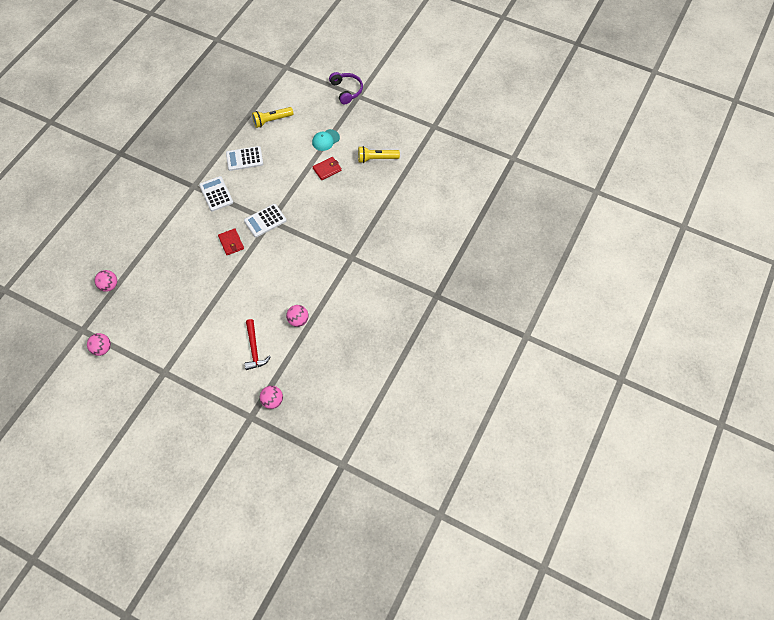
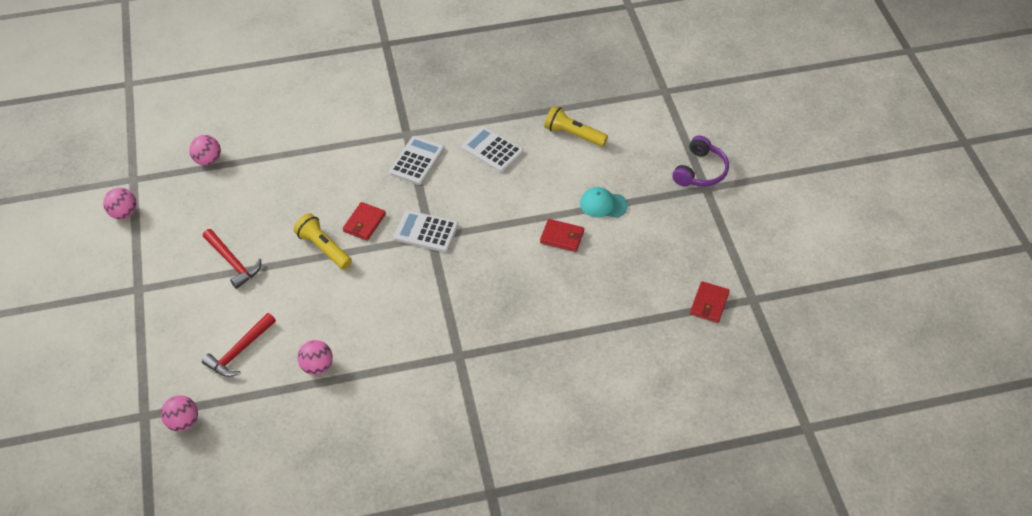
camera: 50 degrees right, 10 degrees down
yellow flashlight [358,146,400,163] -> yellow flashlight moved to [294,213,352,270]
none -> red hammer [203,229,261,289]
none -> red wallet [690,281,730,323]

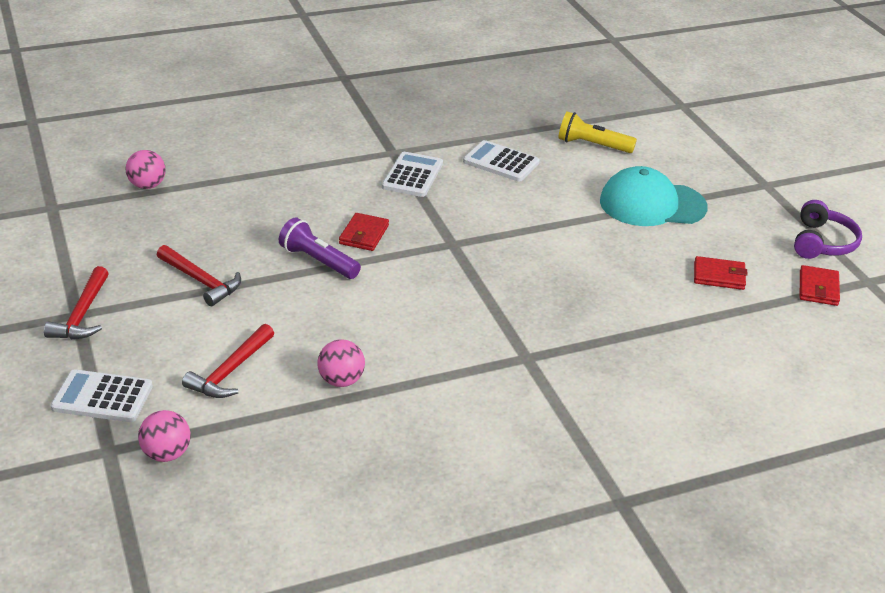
camera: 10 degrees left, 15 degrees down
pink ball [103,188,137,219] -> none
yellow flashlight [294,213,352,270] -> purple flashlight [279,217,361,279]
white calculator [394,210,458,252] -> white calculator moved to [51,369,153,422]
red wallet [540,219,584,252] -> red wallet moved to [694,256,748,290]
turquoise cap [580,187,628,218] -> turquoise cap [600,166,708,226], size x1.82
purple headphones [672,135,729,187] -> purple headphones moved to [794,200,862,259]
none -> red hammer [44,266,109,339]

